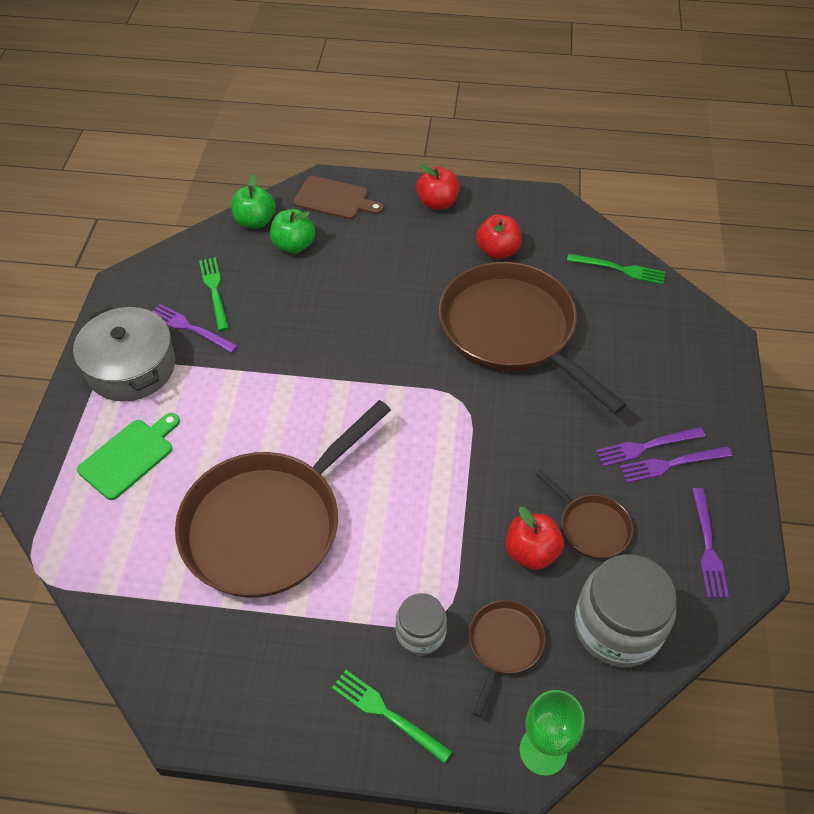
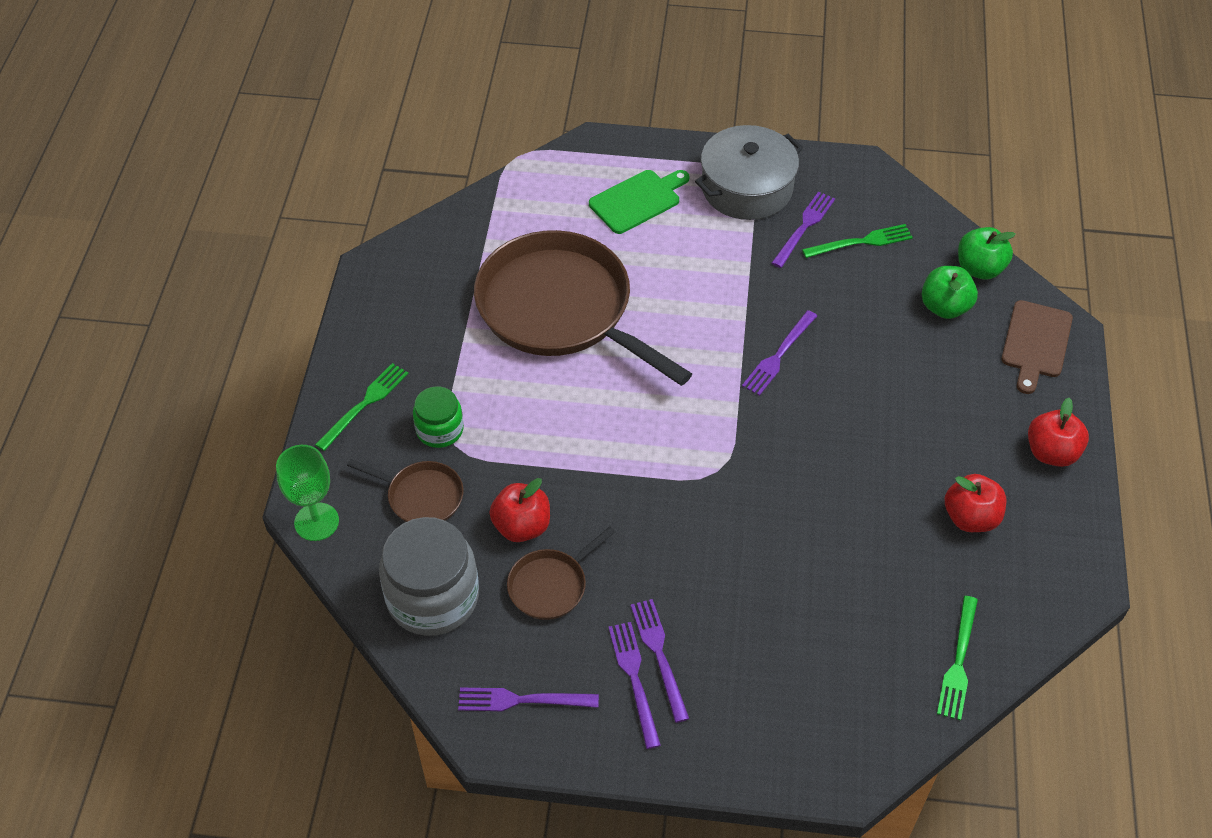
camera: 90 degrees right, 0 degrees up
green cutting board [77,413,180,500] -> green cutting board turned 75 degrees counterclockwise [589,170,689,234]
grey jar [395,593,447,655] -> green jar [413,386,464,448]
brown pan [439,262,627,414] -> none
none -> purple fork [742,310,817,396]

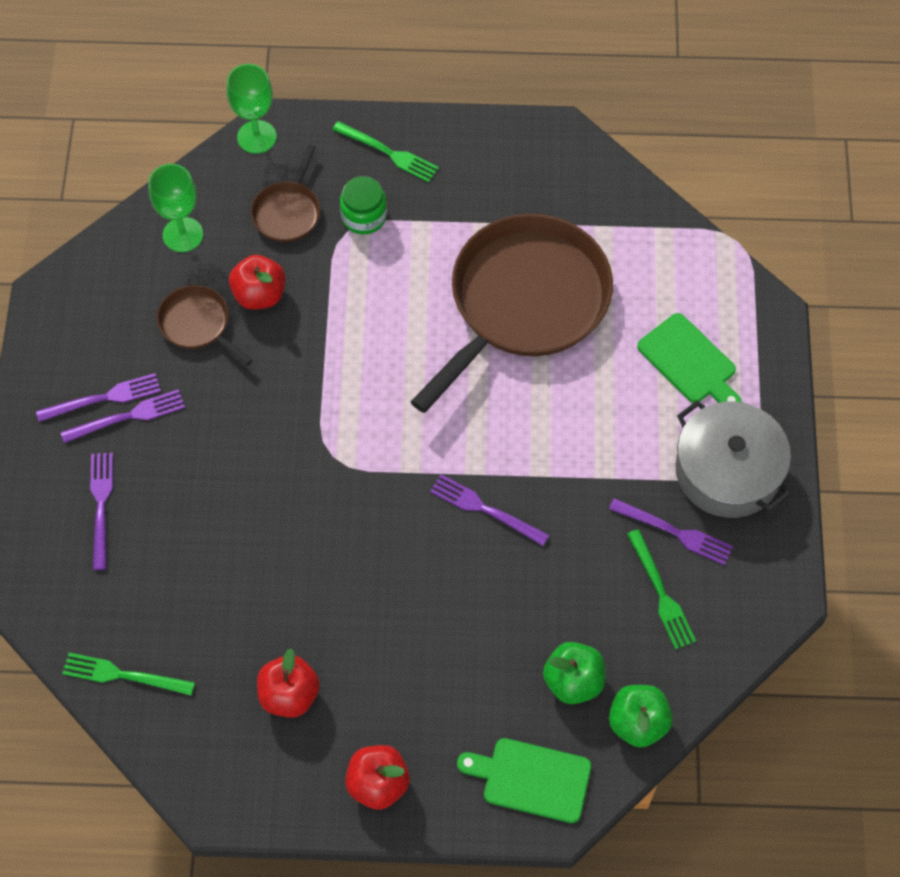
camera: 85 degrees right, 10 degrees up
grey jar [379,517,479,636] -> green goblet [148,164,203,252]
purple fork [458,687,599,711] -> purple fork moved to [90,453,113,570]
brown cutting board [1001,300,1073,394] -> green cutting board [457,738,591,823]

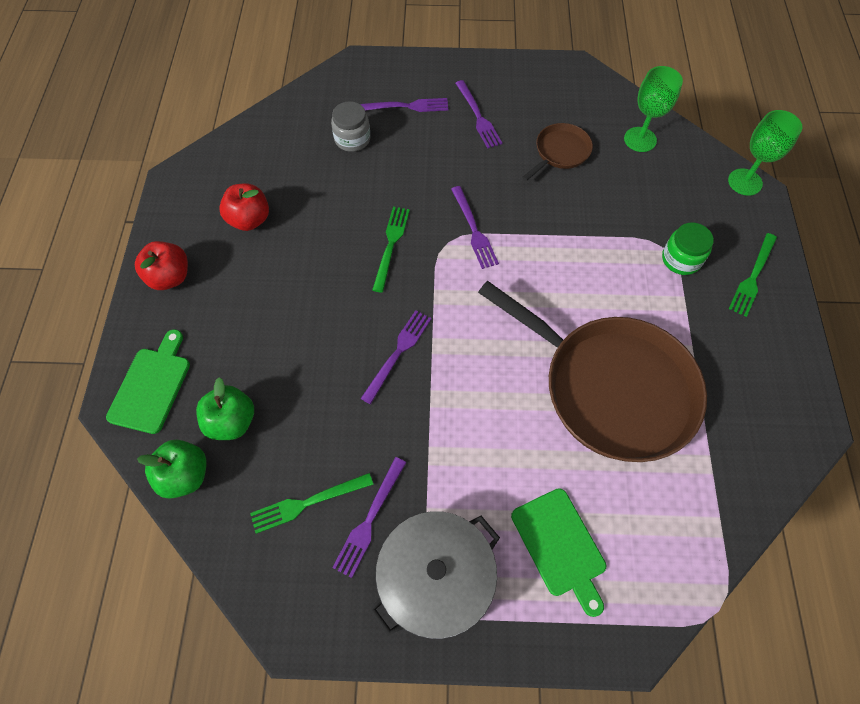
camera: 90 degrees right, 0 degrees up
purple fork [36,373,161,422] -> purple fork moved to [451,186,499,269]
green fork [62,653,195,695] -> green fork moved to [372,207,410,293]
red apple [229,255,286,310] -> none
brown pan [251,144,320,242] -> none
green cutting board [637,313,742,403] -> green cutting board turned 75 degrees counterclockwise [511,488,606,617]
none -> grey jar [331,101,370,152]

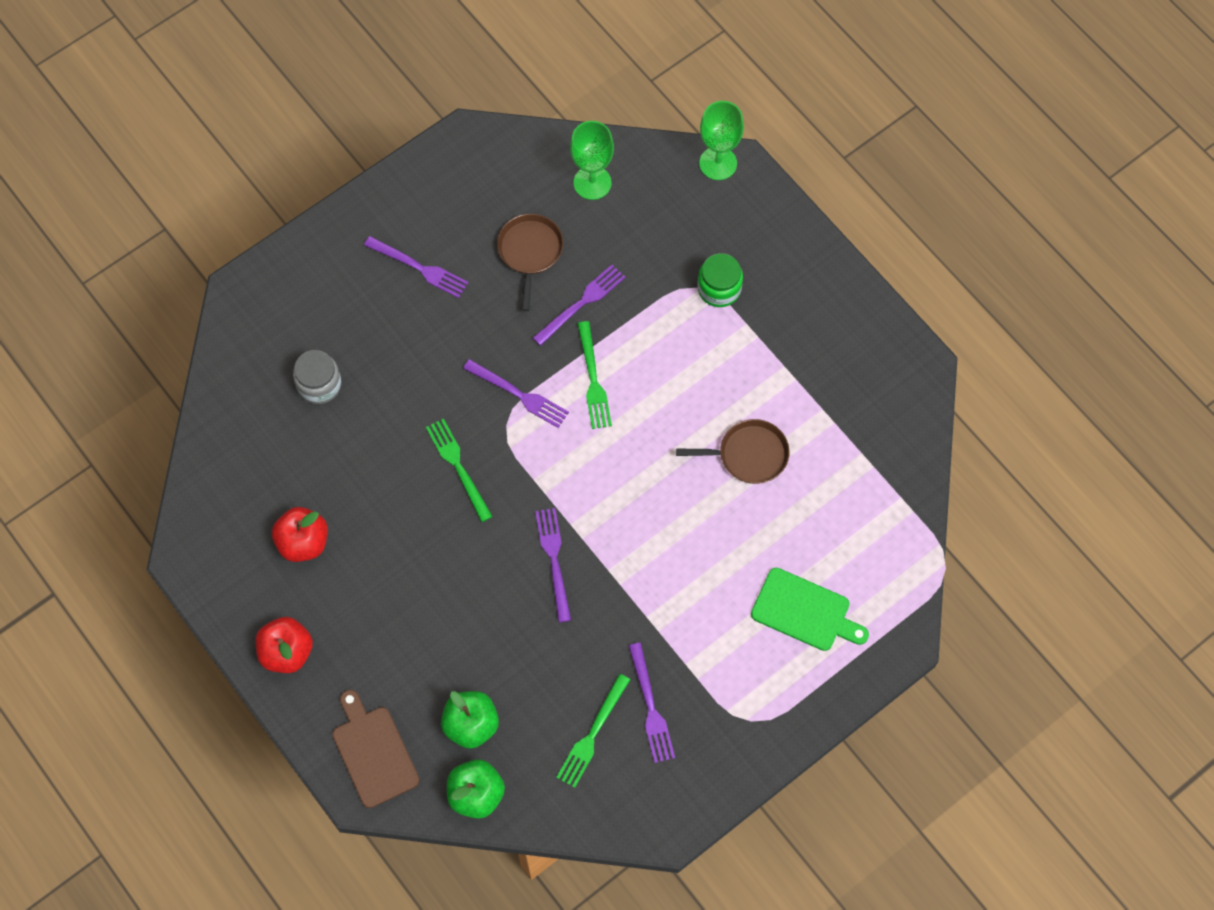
camera: 40 degrees left, 5 degrees up
green cutting board [106,329,190,434] -> brown cutting board [332,690,420,808]
purple fork [360,98,448,112] -> purple fork moved to [533,265,625,346]
grey pot [370,511,500,639] -> none
brown pan [478,281,707,462] -> brown pan [676,419,790,484], size x0.44
green fork [729,233,777,317] -> green fork moved to [577,321,612,429]

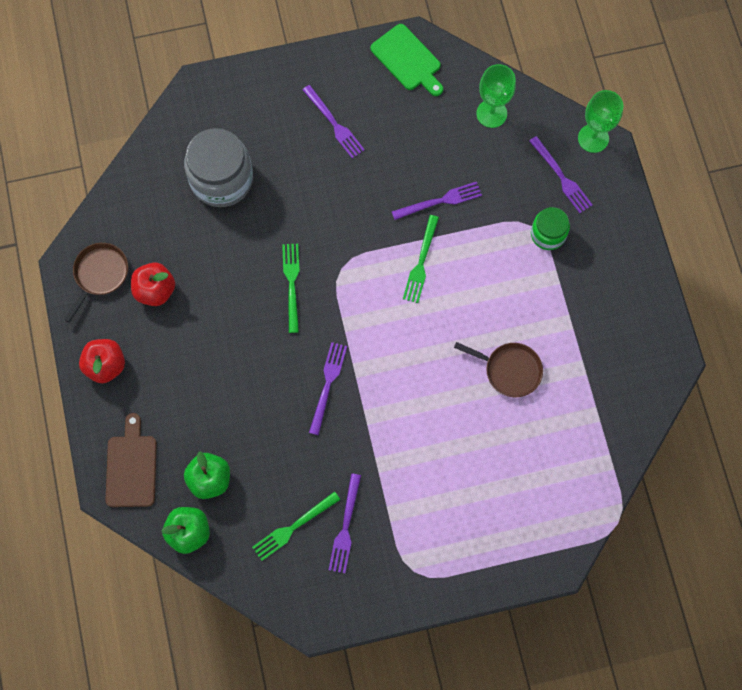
camera: 25 degrees right, 5 degrees up
grey jar [293,350,341,404] -> grey jar [184,128,253,207], size x1.79
purple fork [463,359,569,428] -> purple fork moved to [529,136,592,213]
brown pan [497,214,563,311] -> brown pan moved to [64,243,128,323]
green cutting board [751,568,869,651] -> green cutting board moved to [370,24,443,96]

